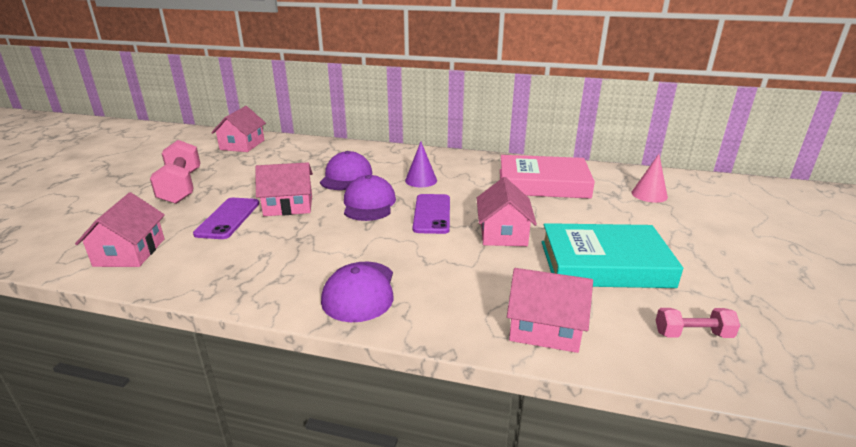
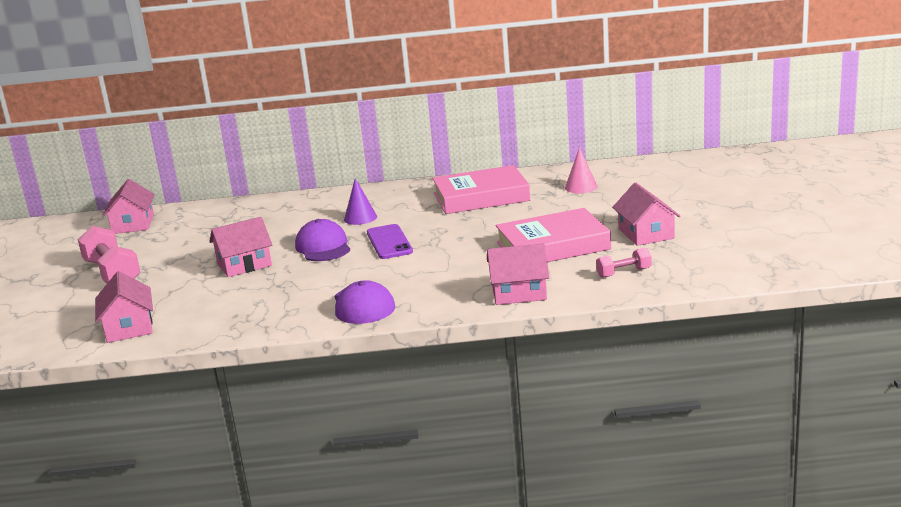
camera: 15 degrees left, 5 degrees down
purple phone [193,198,259,239] -> none
purple cap [320,151,372,190] -> none
pink house [477,177,537,246] -> pink house moved to [612,182,680,246]
turquoise book [541,223,683,288] -> pink book [496,208,611,262]

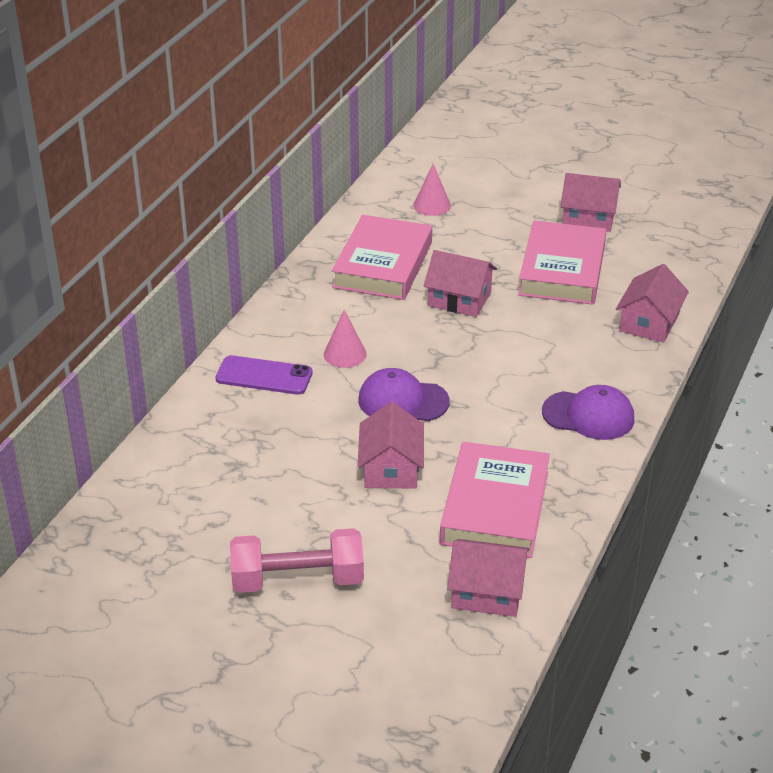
camera: 65 degrees left, 15 degrees up
pink house [102,179,155,234] -> pink house moved to [423,250,497,317]
purple cone [344,178,377,225] -> pink cone [324,310,367,368]
purple phone [367,224,413,259] -> purple phone moved to [216,355,313,395]
pink dumbbell [596,247,652,278] -> none
none -> pink book [440,442,550,558]

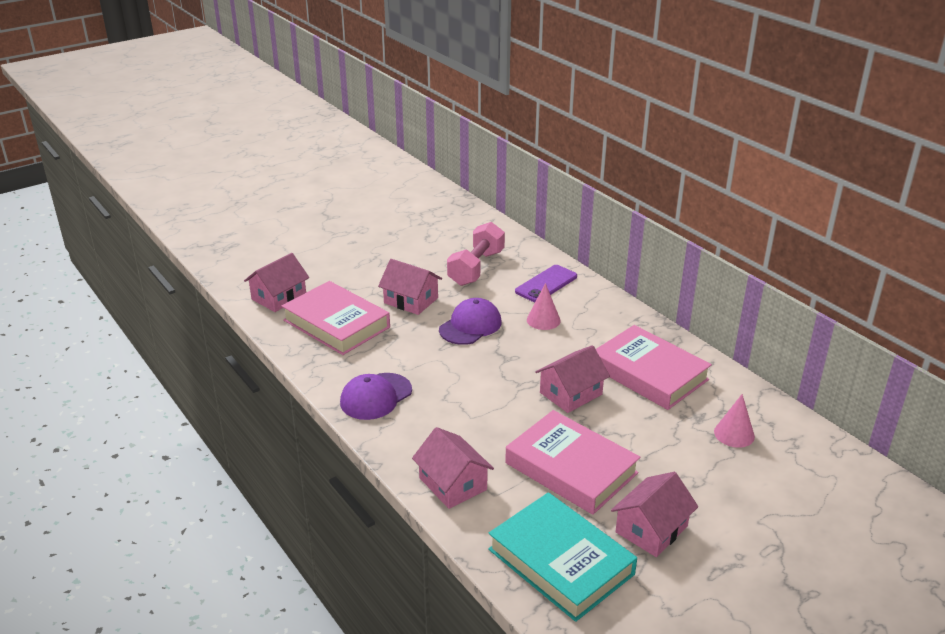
camera: 120 degrees right, 5 degrees down
pink dumbbell [230,528,364,593] -> pink dumbbell moved to [447,222,505,286]
none -> turquoise book [488,492,637,622]

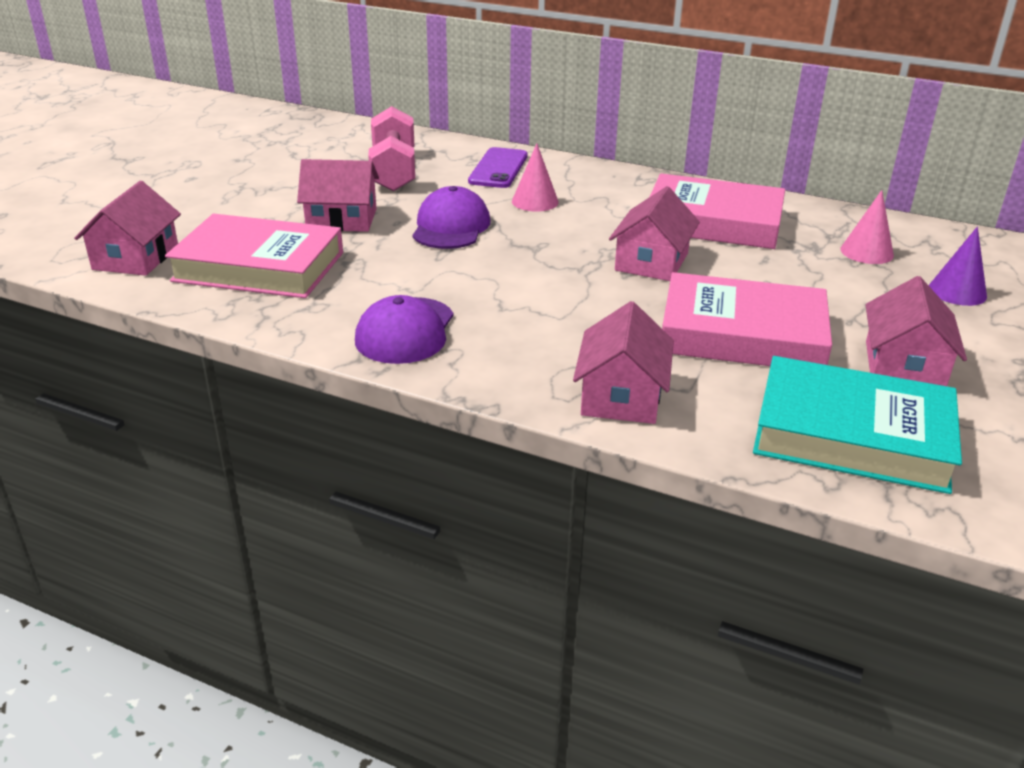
camera: 30 degrees left, 0 degrees up
pink house [412,427,494,509] -> pink house turned 75 degrees clockwise [573,301,674,424]
none -> purple cone [929,227,987,306]

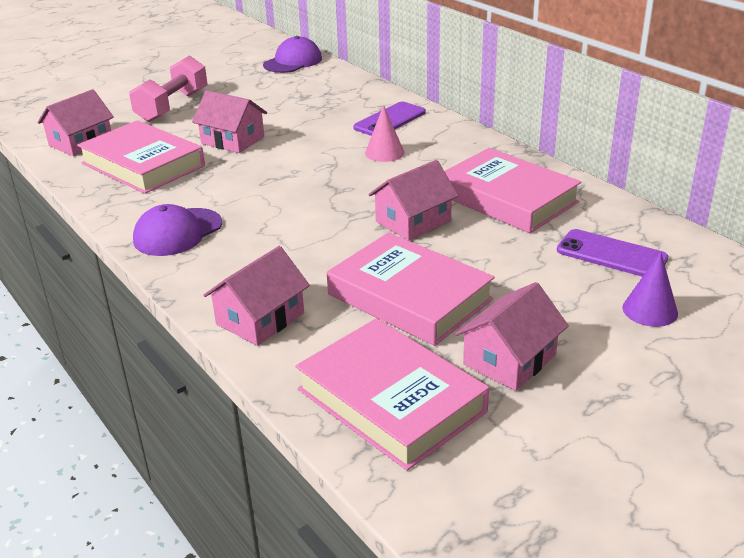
camera: 30 degrees right, 0 degrees up
pink dumbbell [368,106,415,191] -> pink dumbbell moved to [129,55,208,122]
purple cap [412,186,490,249] -> purple cap moved to [263,36,322,73]
turquoise book [753,356,962,494] -> pink book [295,318,489,471]
pink cone [840,190,894,264] -> purple phone [557,229,668,277]

